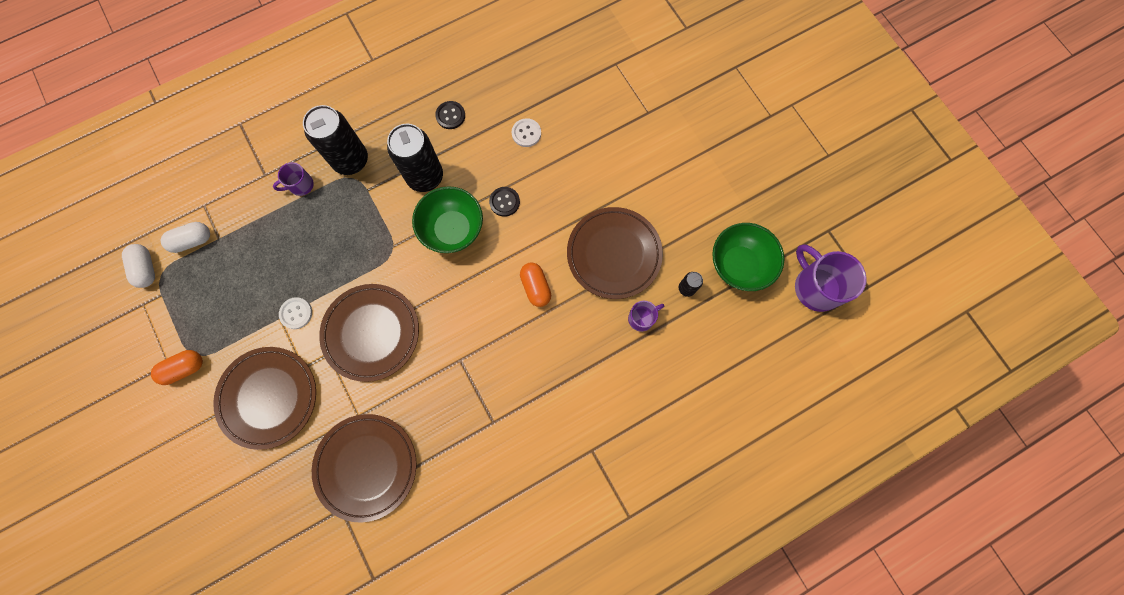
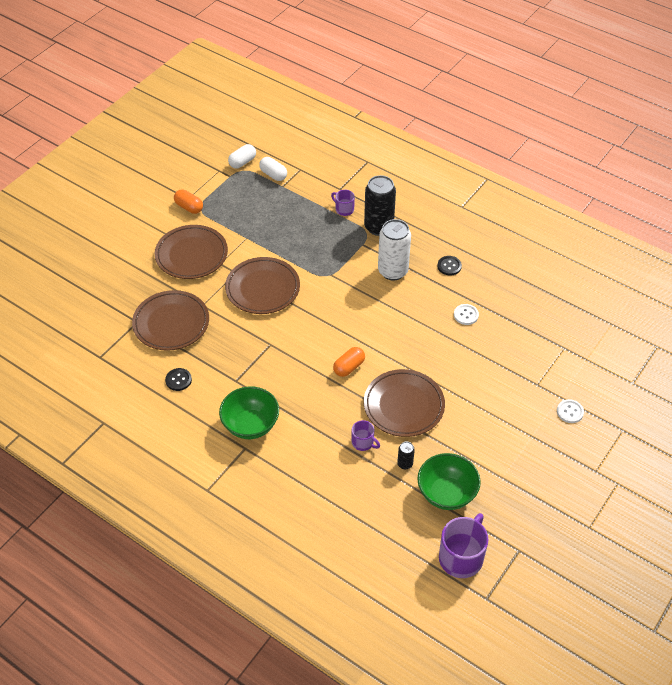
camera: 65 degrees right, 25 degrees down
white button [279,297,312,329] -> white button moved to [557,399,584,423]
black can [387,124,443,192] -> white can [378,219,411,280]
green bowl [412,186,483,253] -> green bowl moved to [219,386,279,439]
black button [489,187,520,217] -> black button moved to [165,368,192,391]

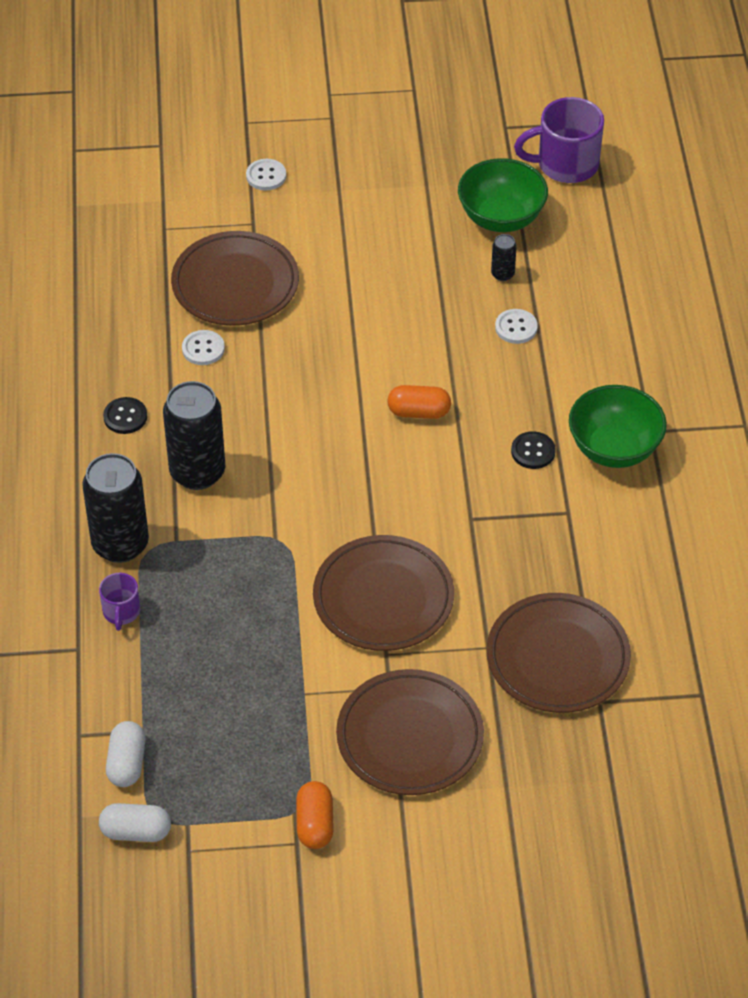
camera: 130 degrees left, 0 degrees up
black button [165,368,192,391] -> black button moved to [511,431,556,469]
purple mug [352,420,380,451] -> white button [495,309,538,344]
brown plate [364,369,445,437] -> brown plate moved to [171,231,299,326]
white can [378,219,411,280] -> black can [163,381,225,490]

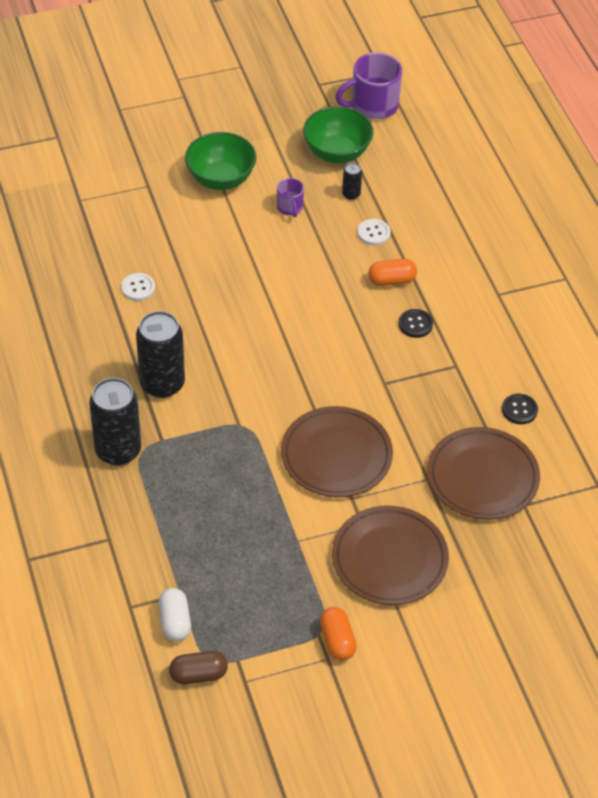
camera: 15 degrees left, 0 degrees up
purple mug [99,573,140,631] -> purple mug moved to [277,178,304,217]
white capsule [99,803,171,842] -> brown capsule [169,651,228,684]
black button [103,397,147,434] -> black button moved to [502,394,538,424]
brown plate [171,231,299,326] -> none
white button [246,159,286,191] -> none
orange capsule [387,385,451,419] -> orange capsule moved to [368,259,417,286]
green bowl [569,385,667,468] -> green bowl moved to [185,132,256,190]

